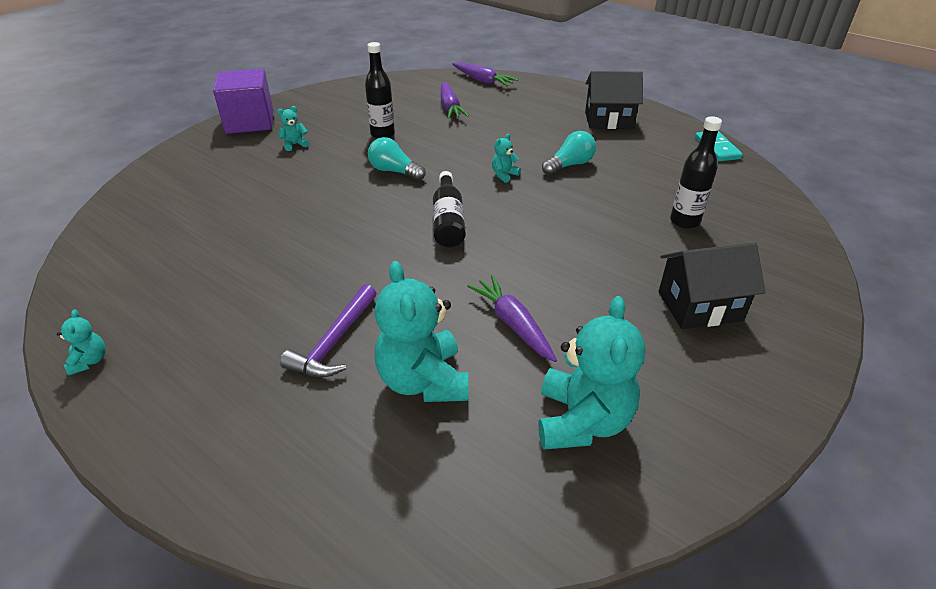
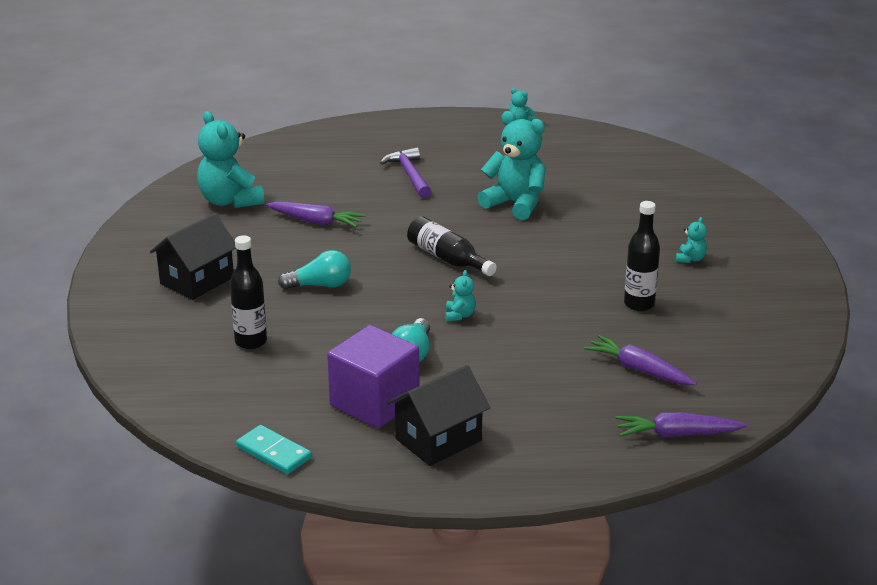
camera: 140 degrees right, 10 degrees down
purple cube [213,69,274,134] -> purple cube moved to [327,325,419,429]
turquoise light bulb [368,137,426,181] -> turquoise light bulb moved to [278,250,351,290]
turquoise teddy bear [375,261,468,402] -> turquoise teddy bear moved to [477,111,546,220]

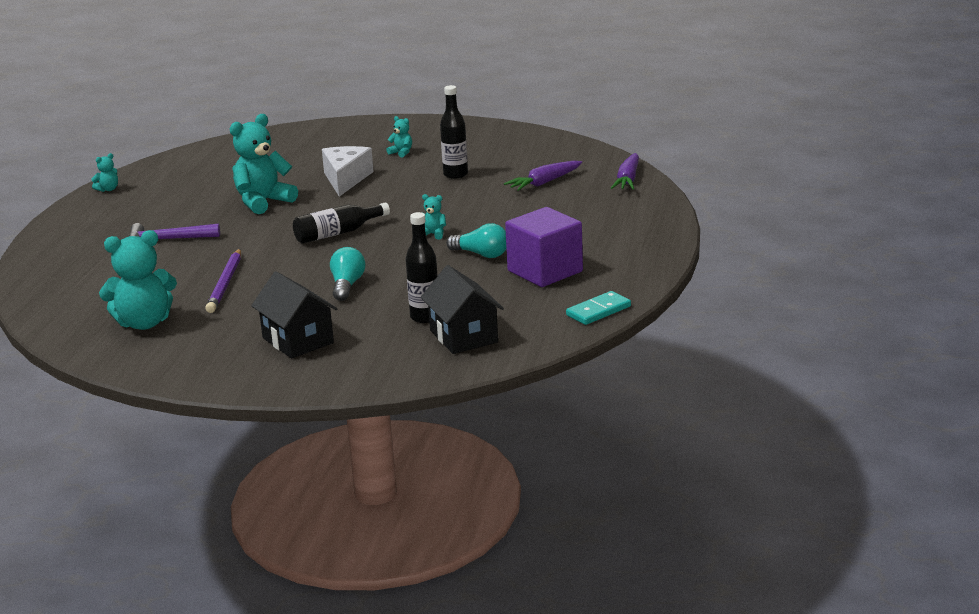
camera: 75 degrees left, 5 degrees down
purple carrot [266,202,365,227] -> purple pencil [205,249,241,313]
black house [387,365,490,466] -> black house moved to [421,265,504,354]
none -> white cheese [322,146,374,197]

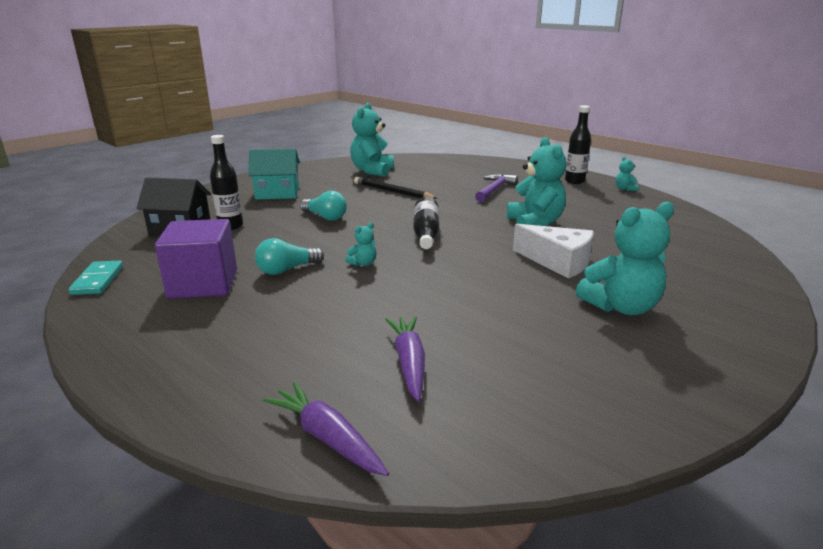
camera: 120 degrees right, 0 degrees up
purple pencil [205,249,241,313] -> black pencil [354,177,438,199]
black house [251,271,338,359] -> turquoise house [248,149,300,200]
turquoise teddy bear [386,116,412,157] -> turquoise teddy bear [576,202,674,315], size x2.23
black bottle [440,85,468,179] -> black bottle moved to [565,105,591,184]

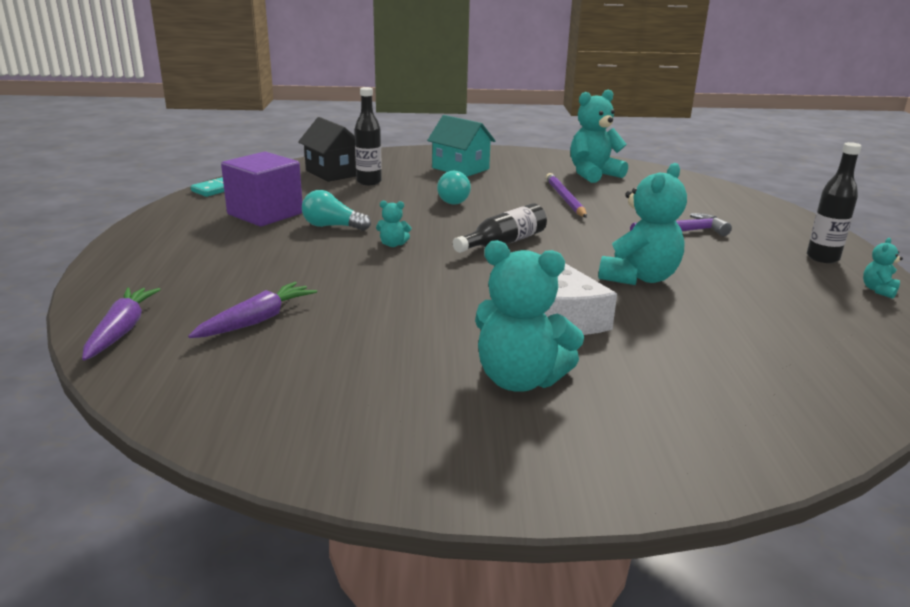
camera: 45 degrees right, 0 degrees up
black pencil [354,177,438,199] -> purple pencil [546,173,587,218]

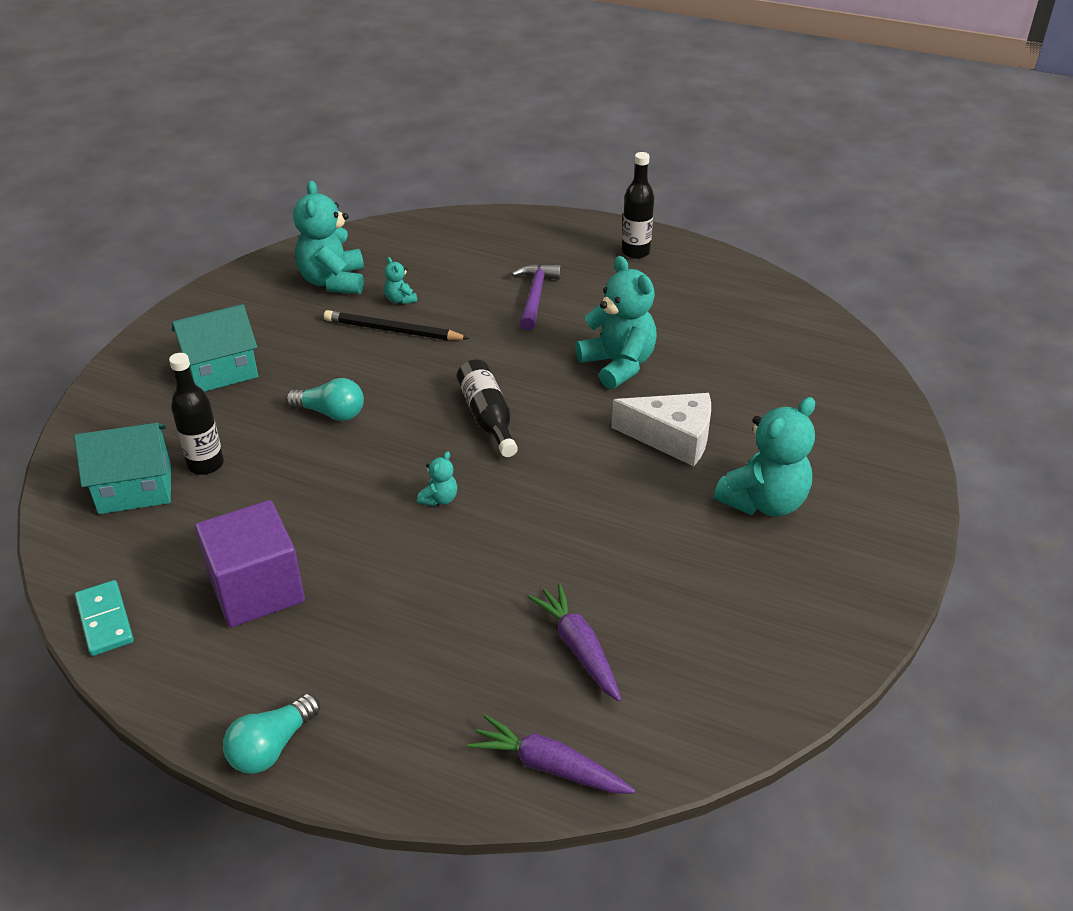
camera: 65 degrees left, 15 degrees up
black house [298,117,356,182] -> turquoise house [74,423,171,514]
turquoise light bulb [302,190,371,231] -> turquoise light bulb moved to [223,693,320,774]
purple pencil [546,173,587,218] -> black pencil [324,310,470,341]
turquoise teddy bear [863,238,903,299] -> turquoise teddy bear moved to [384,257,417,304]

